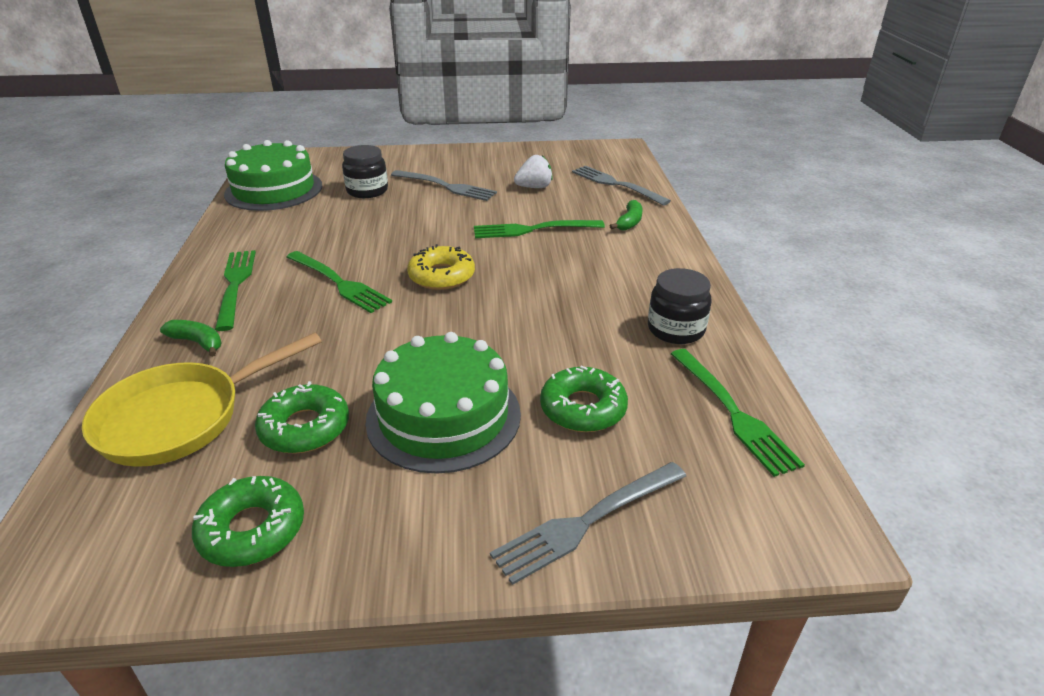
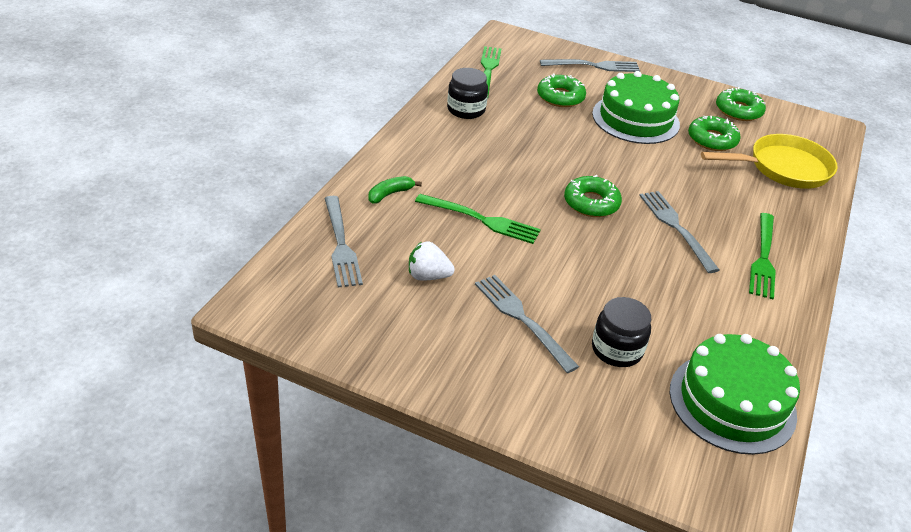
camera: 155 degrees left, 5 degrees up
green banana [160,320,222,357] -> none
green fork [287,251,392,313] -> grey fork [639,191,720,273]
yellow donut [407,244,475,290] -> green donut [564,175,622,217]

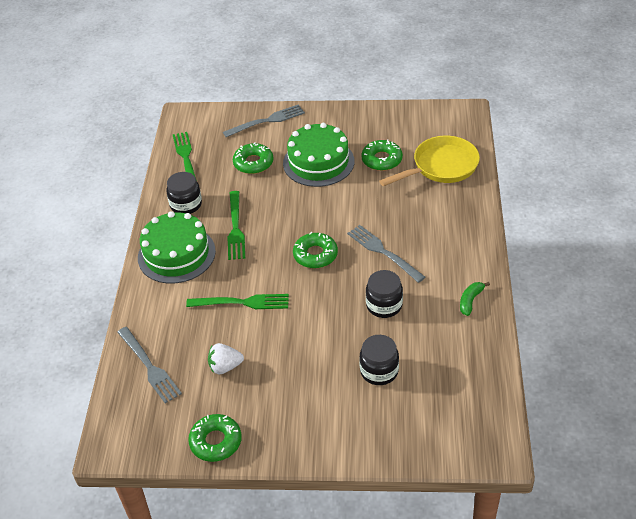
camera: 15 degrees left, 5 degrees up
green banana [368,176,422,203] -> green banana moved to [460,282,490,316]
grey fork [475,275,579,373] -> none
green cake [670,334,800,455] -> green cake moved to [138,211,216,283]
green donut [716,87,766,121] -> green donut moved to [188,414,242,462]
green fork [749,213,776,299] -> green fork moved to [228,191,245,260]
none -> black jar [366,270,403,318]

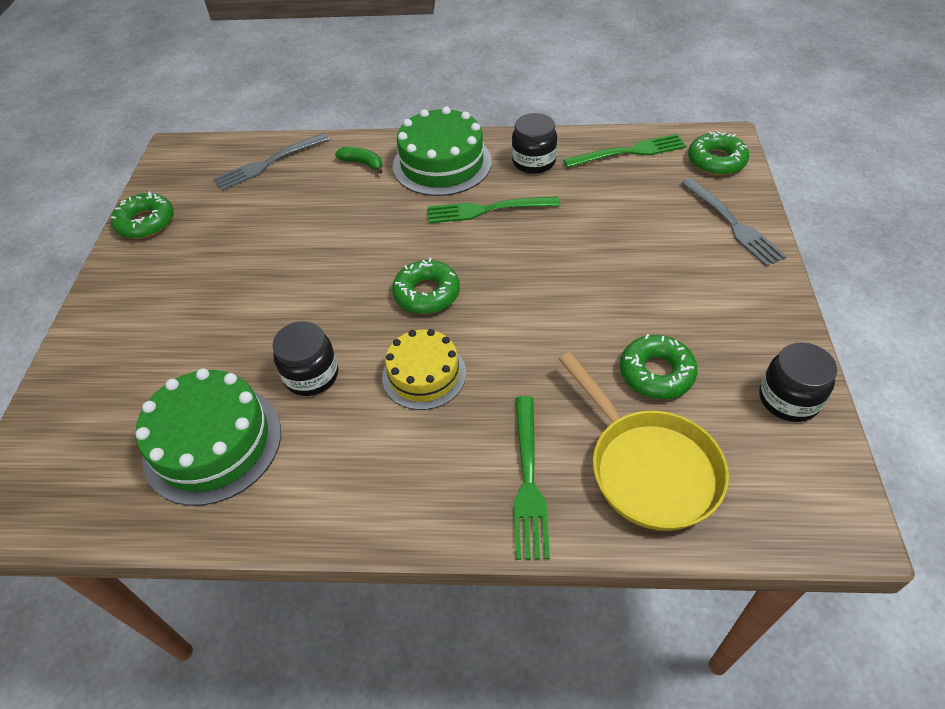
camera: 90 degrees right, 5 degrees up
green fork [186,294,289,309] -> green fork moved to [513,396,550,560]
white strawberry [208,343,244,374] -> none
green donut [233,142,273,174] -> green donut moved to [688,131,749,175]
green cake [283,123,354,187] -> green cake moved to [135,368,281,506]
grey fork [347,225,425,283] -> yellow cake [382,329,466,410]
black jar [359,335,399,385] -> black jar moved to [759,342,837,422]
green banana [460,282,490,316] -> green banana moved to [335,147,383,174]

